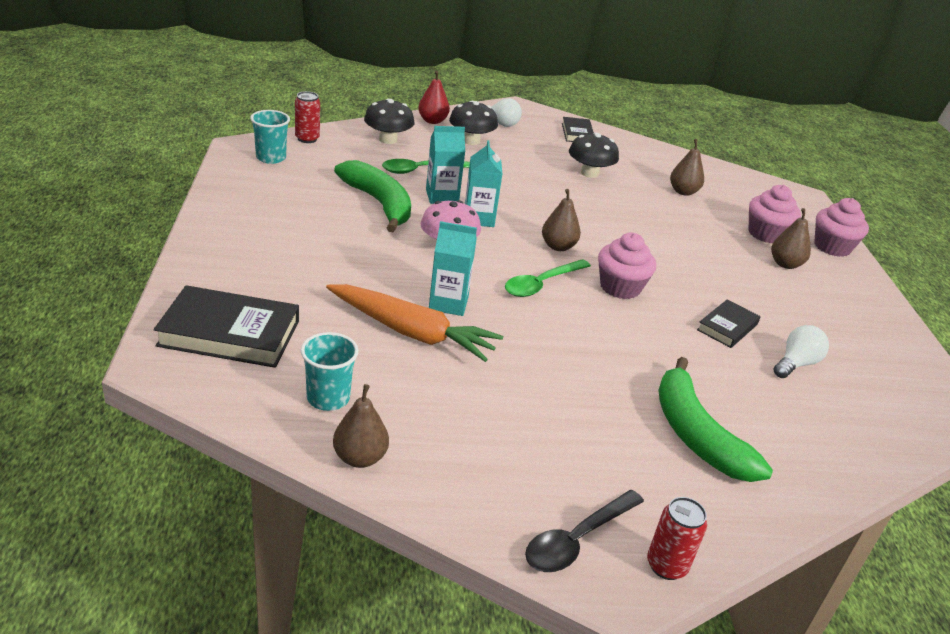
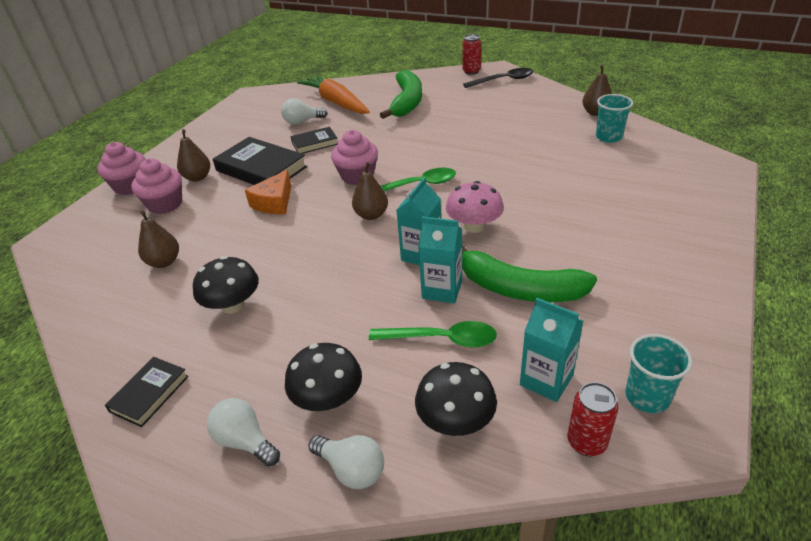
camera: 145 degrees left, 5 degrees up
black book [154,285,299,368] -> black book moved to [213,137,307,185]
orange carrot [326,284,503,362] -> orange carrot moved to [297,74,370,114]
green banana [334,160,411,232] -> green banana turned 60 degrees counterclockwise [462,245,597,302]
red pear [418,71,450,124] -> white light bulb [308,435,384,489]
turquoise carton [429,221,477,316] -> turquoise carton moved to [520,298,584,402]
none -> orange cheese [245,170,291,214]

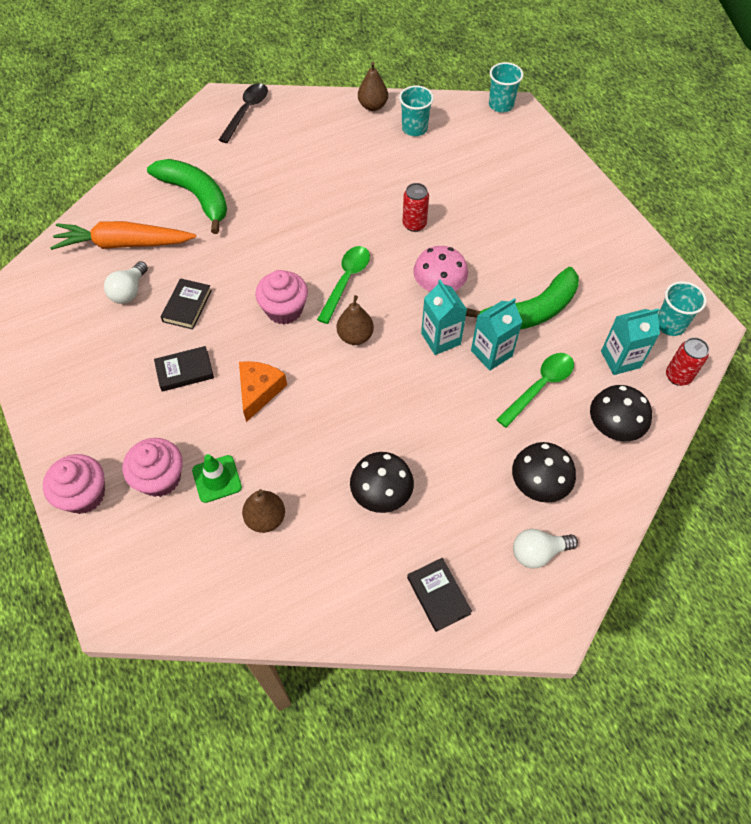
camera: 55 degrees left, 20 degrees up
brown pear [177,129,210,182] -> none
black book [213,137,307,185] -> black book [154,346,214,392], size x0.56
orange cheese [245,170,291,214] -> orange cheese turned 135 degrees counterclockwise [239,361,287,422]
white light bulb [308,435,384,489] -> none
red can [462,34,481,75] -> red can moved to [403,183,429,232]
none -> green traffic cone [192,454,242,503]
none -> turquoise cup [489,62,523,113]

